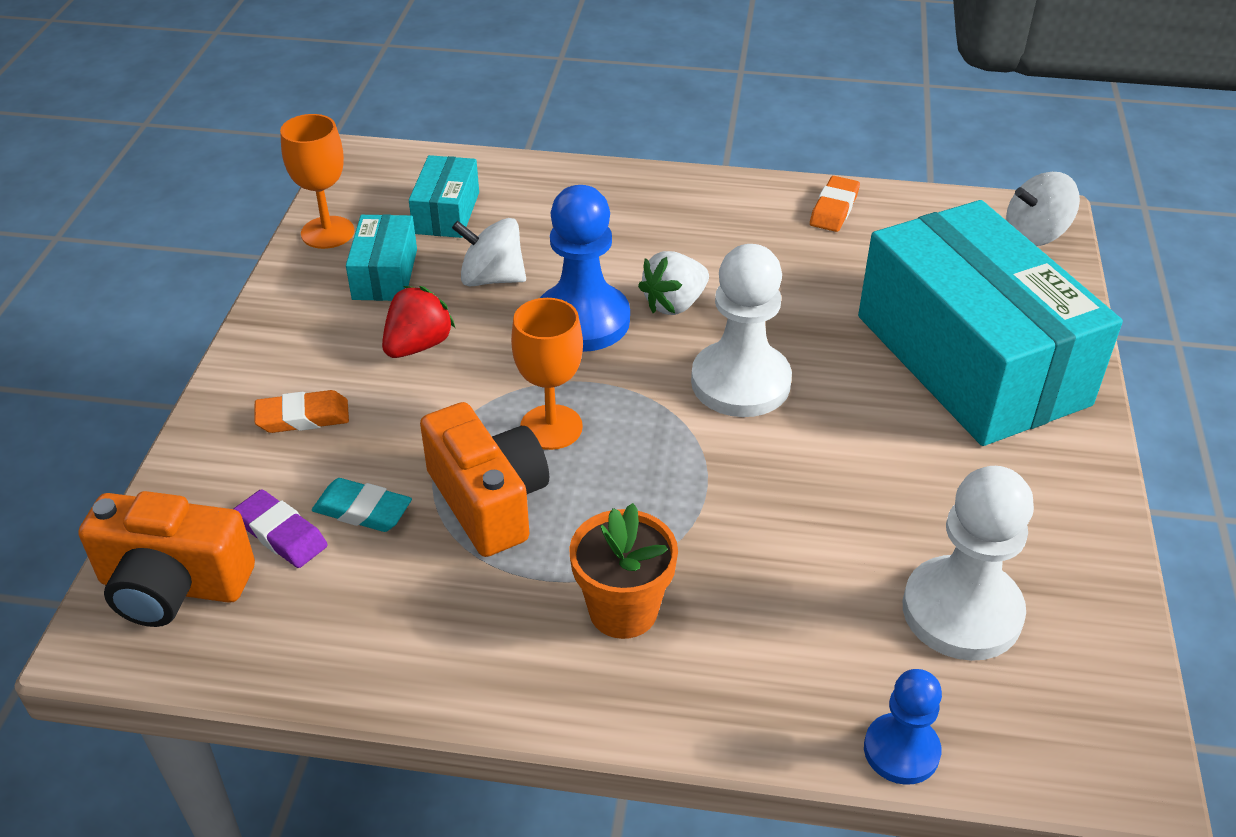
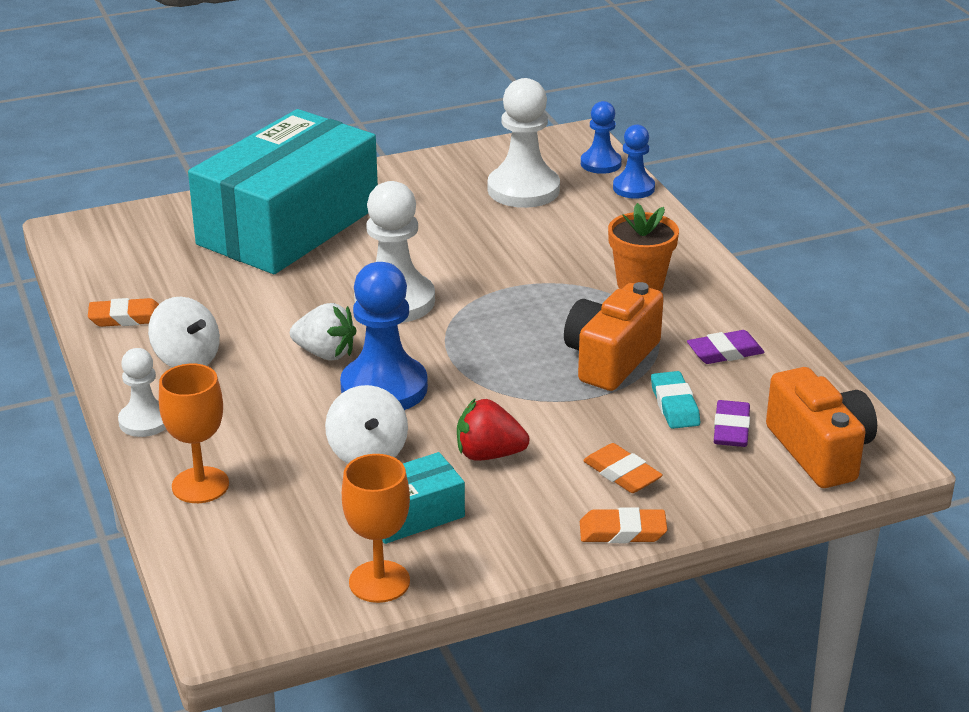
camera: 120 degrees left, 10 degrees down
turquoise box [409,155,479,238] -> none
orange goblet [511,298,583,450] -> orange goblet moved to [159,364,229,503]
white spinning top [1006,172,1080,246] -> white spinning top moved to [148,297,220,368]
none -> white pawn [118,348,166,437]
none -> orange eraser [580,507,667,543]
none -> blue pawn [581,101,622,174]
none -> purple eraser [687,330,764,364]

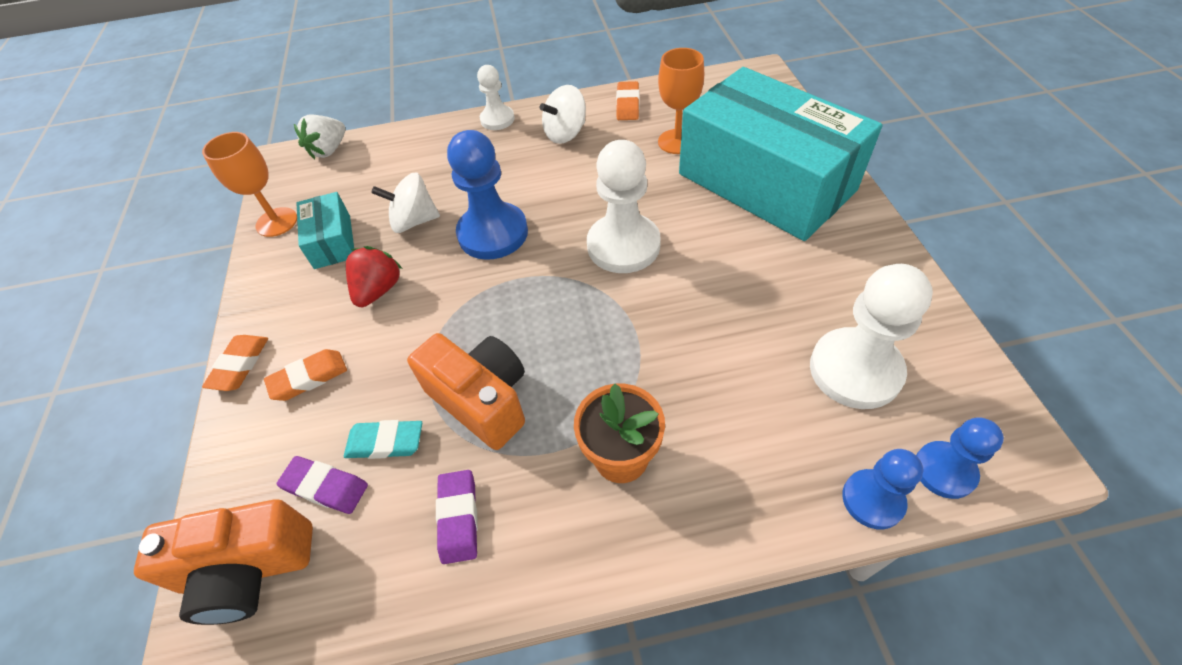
camera: 105 degrees right, 20 degrees up
orange goblet [159,364,229,503] -> orange goblet moved to [658,48,704,154]
white strawberry [290,303,356,360] -> white strawberry moved to [294,114,345,159]

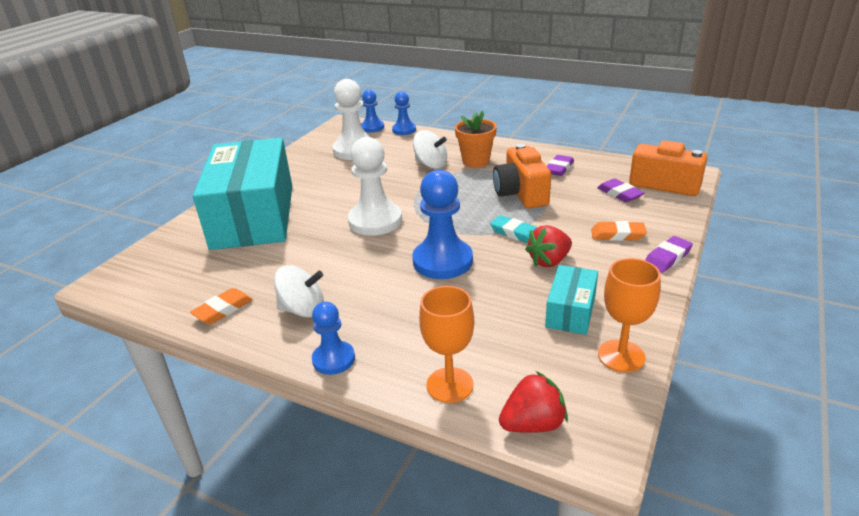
camera: 145 degrees left, 20 degrees down
orange eraser [202,335,268,391] -> purple eraser [645,236,693,273]
white strawberry [294,114,345,159] -> red strawberry [499,371,568,433]
turquoise eraser [344,420,422,459] -> turquoise eraser moved to [490,215,537,243]
white spinning top [371,172,440,233] -> white spinning top moved to [413,130,447,169]
white pawn [477,65,515,130] -> blue pawn [312,302,355,375]
orange goblet [658,48,704,154] -> orange goblet moved to [419,286,474,403]

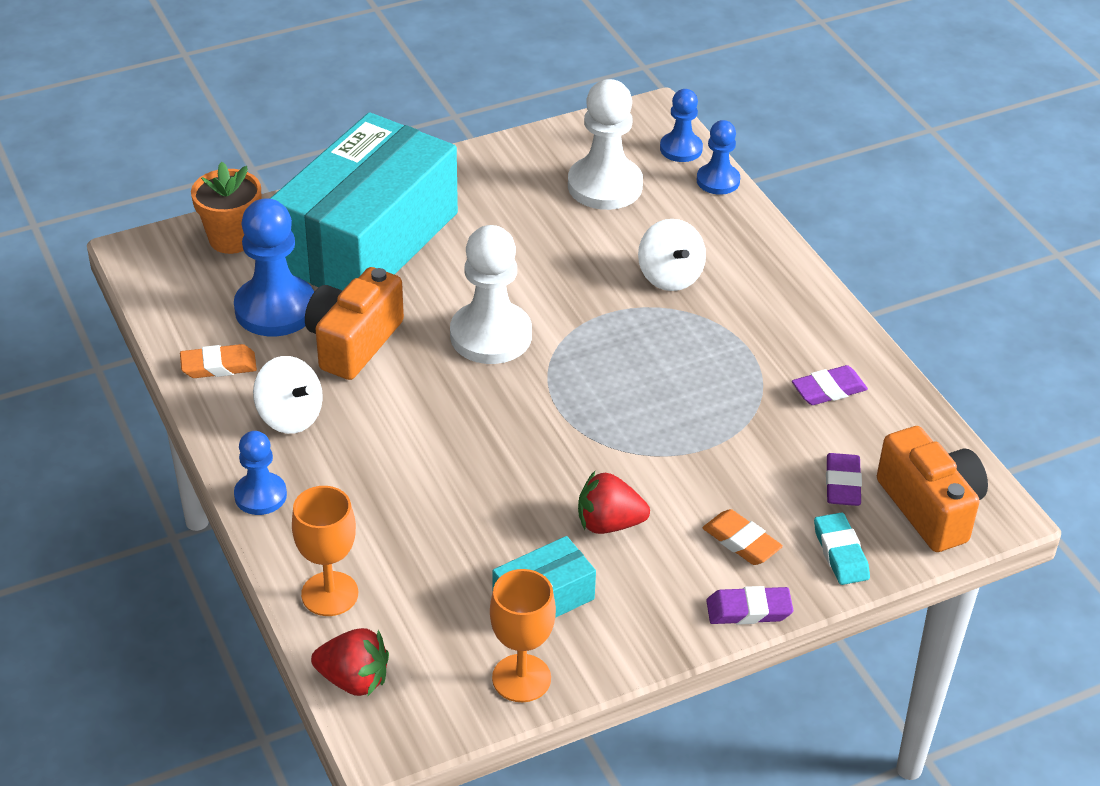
camera: 35 degrees right, 10 degrees up
blue pawn [412,170,473,279] -> blue pawn moved to [234,199,314,336]
orange flower pot [455,110,497,167] -> orange flower pot moved to [191,162,261,254]
turquoise eraser [490,215,537,243] -> turquoise eraser moved to [814,512,870,585]
orange camera [493,144,551,208] -> orange camera moved to [305,267,404,380]

